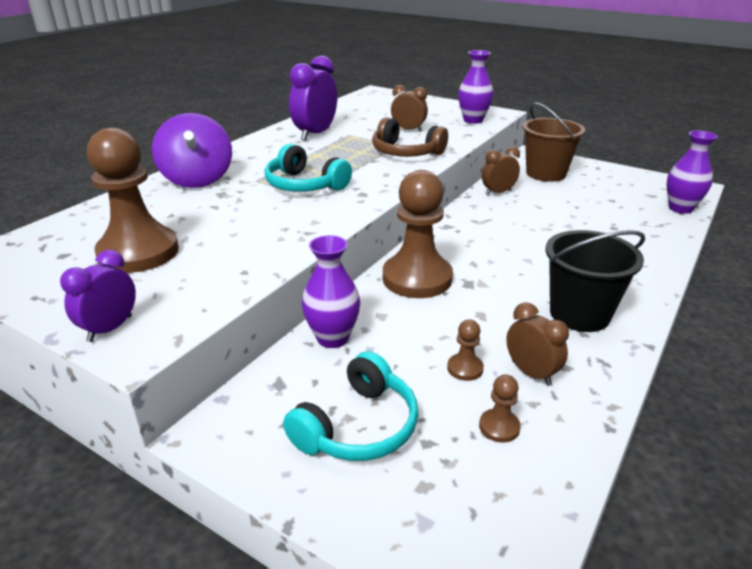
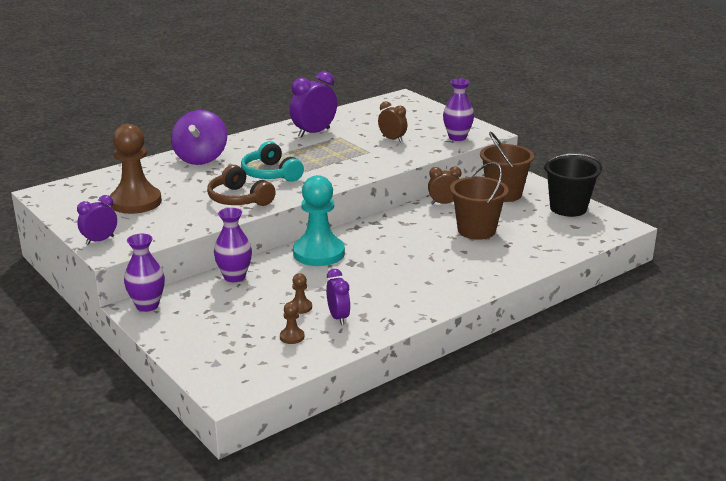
camera: 20 degrees right, 5 degrees down
turquoise headphones [283,351,419,461] -> none
brown headphones [372,117,448,157] -> brown headphones moved to [207,165,276,206]
brown pawn [383,170,453,298] -> turquoise pawn [293,175,345,266]
brown clock [506,302,569,386] -> purple clock [326,269,350,325]
black bucket [546,230,645,332] -> black bucket moved to [543,153,602,217]
purple vase [667,131,718,214] -> purple vase moved to [124,234,165,312]
none -> brown bucket [450,162,508,240]

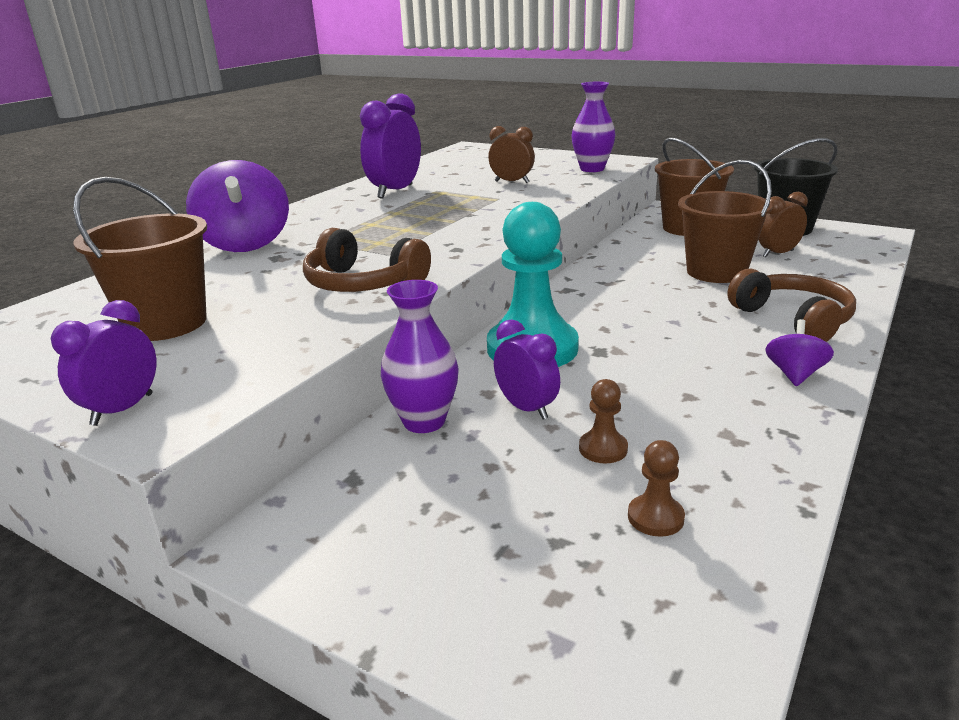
camera: 20 degrees left, 0 degrees up
brown pawn [110,124,162,214] -> brown bucket [73,177,207,341]
purple vase [124,234,165,312] -> none
turquoise headphones [241,141,304,182] -> none
purple clock [326,269,350,325] -> purple clock moved to [494,319,560,420]
brown clock [428,166,461,204] -> brown clock moved to [758,192,808,257]
none -> brown headphones [728,269,856,342]
none -> purple spinning top [766,319,834,386]

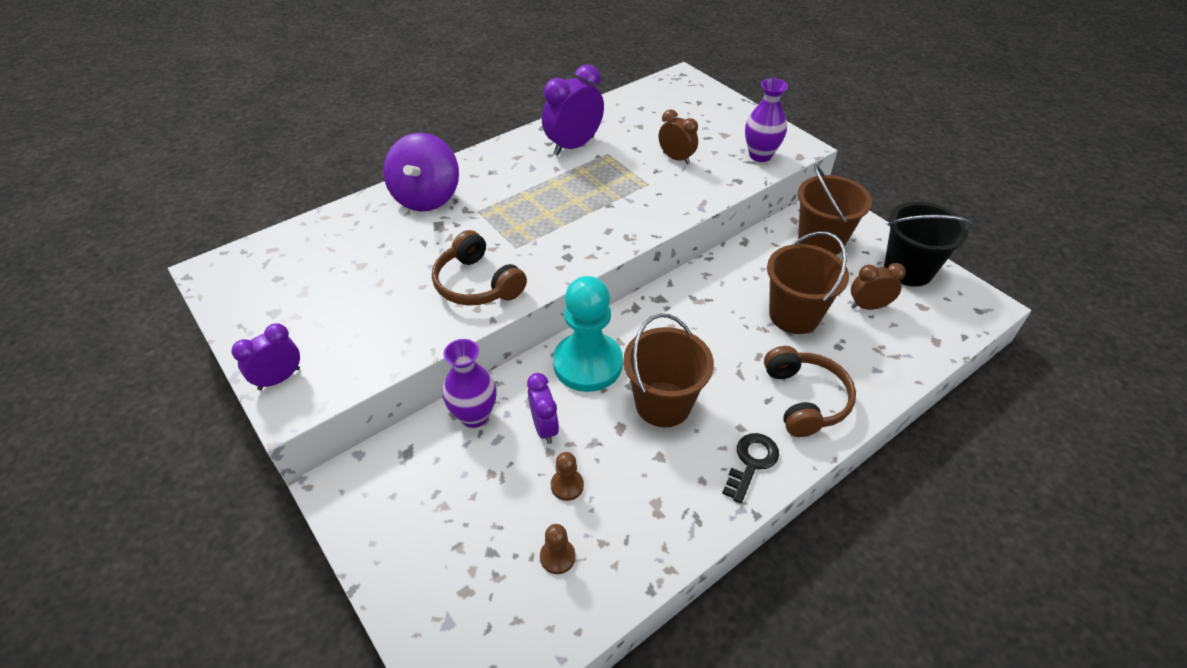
camera: 20 degrees right, 20 degrees up
brown bucket [73,177,207,341] -> brown bucket moved to [623,314,714,427]
purple spinning top [766,319,834,386] -> black key [722,433,779,503]

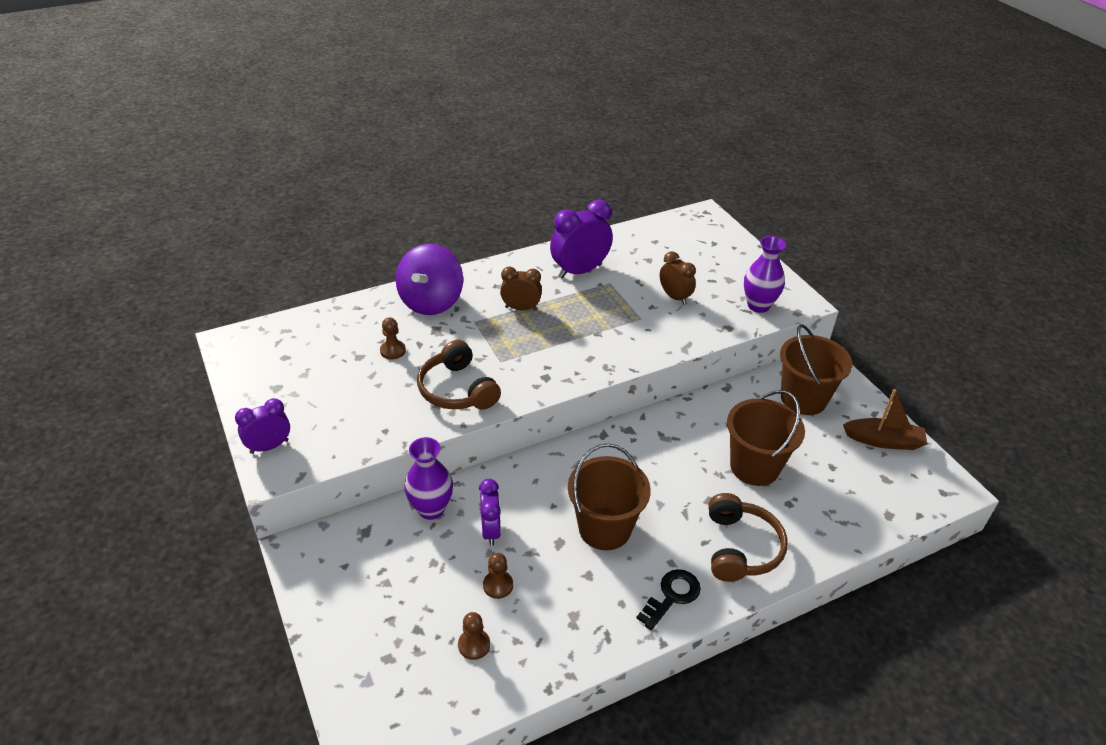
camera: 10 degrees right, 5 degrees down
turquoise pawn [553,276,623,392] -> none
brown clock [851,263,906,310] -> brown clock moved to [500,267,542,311]
black bucket [884,202,972,287] -> brown boat [843,389,927,450]
none -> brown pawn [380,317,406,360]

